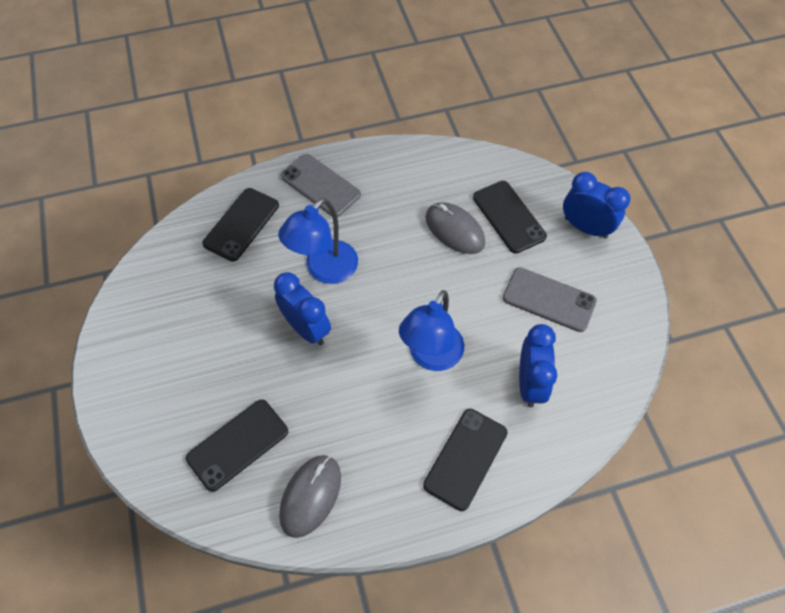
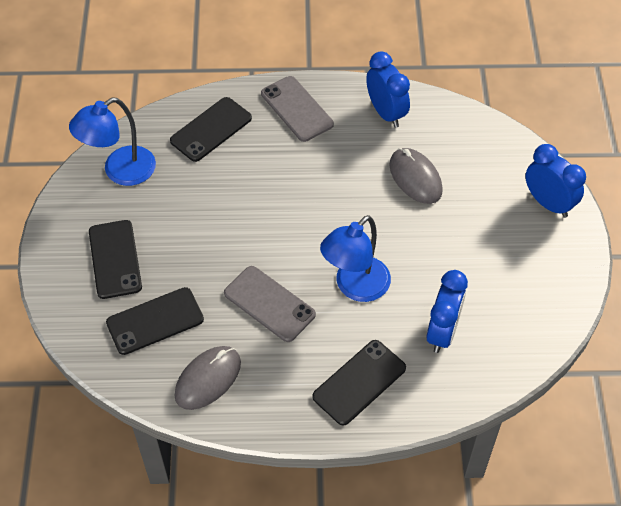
camera: 15 degrees right, 5 degrees down
blue clock [274,272,331,345] -> blue clock moved to [366,51,410,128]
blue lamp [278,198,358,284] -> blue lamp moved to [69,98,156,186]
black phone [473,181,547,254] -> black phone moved to [89,220,142,299]
grey phone [503,267,597,332] -> grey phone moved to [224,266,316,342]

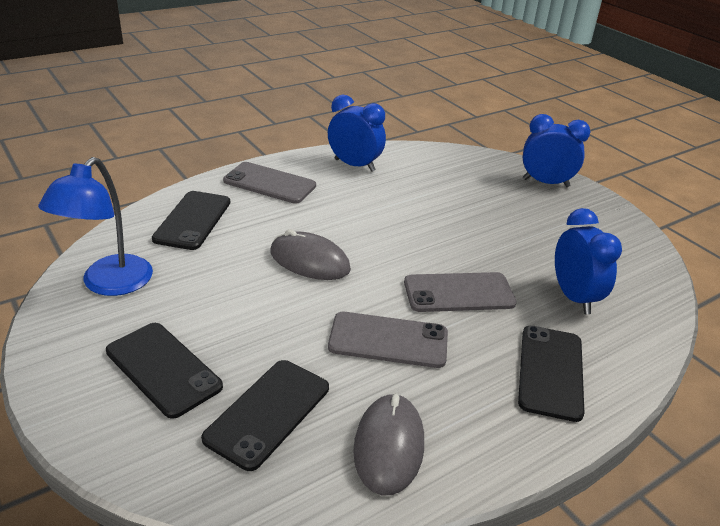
camera: 35 degrees left, 20 degrees down
blue lamp [320,215,391,302] -> grey phone [404,272,517,312]
grey mouse [389,148,443,204] -> grey mouse moved to [270,229,351,280]

